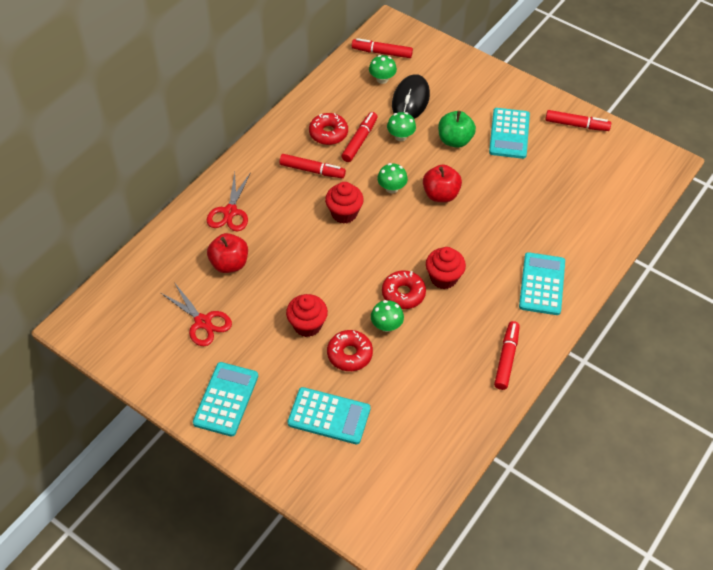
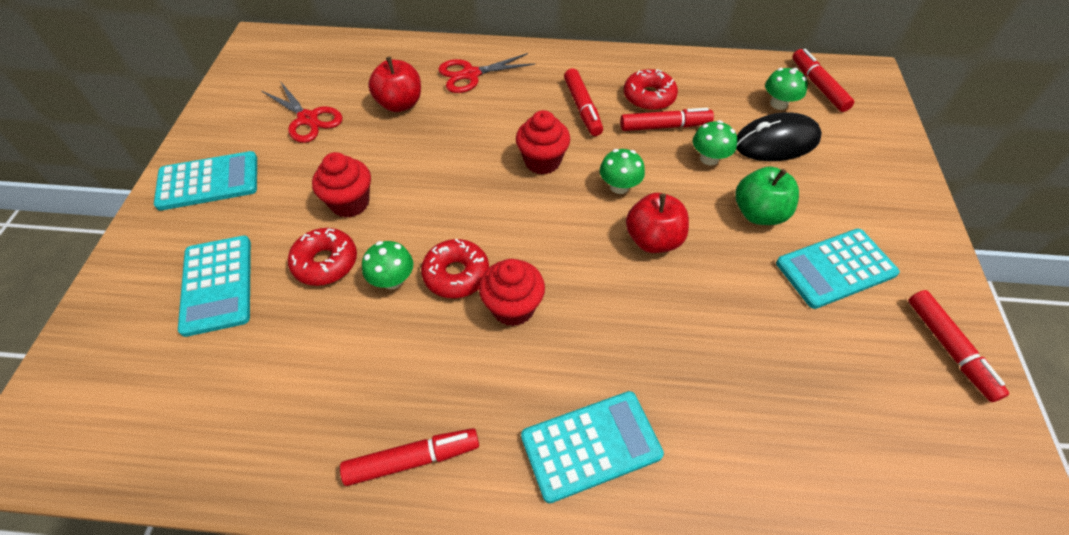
camera: 60 degrees right, 0 degrees up
red scissors [161,282,232,346] -> red scissors turned 60 degrees counterclockwise [262,81,343,143]

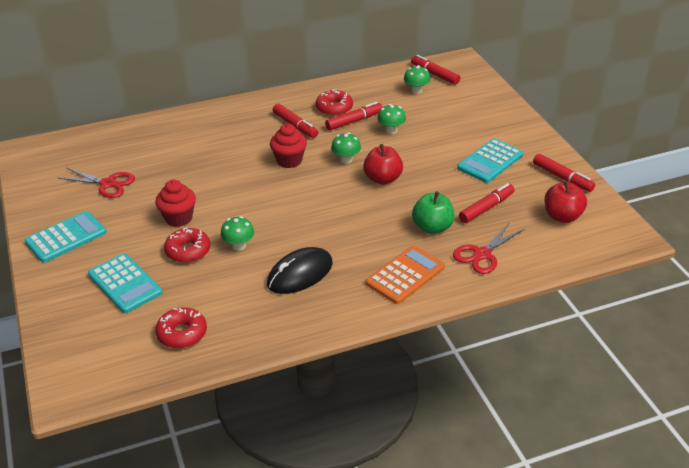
camera: 25 degrees left, 15 degrees down
red marker [340,428,479,486] -> red marker moved to [459,183,515,223]
red apple [368,57,421,112] -> red apple moved to [544,181,587,223]
red donut [421,239,489,298] -> red donut moved to [155,308,207,348]
red scissors [438,53,535,93] -> red scissors moved to [453,223,524,274]
red cupcake [479,259,545,326] -> none
turquoise calculator [521,391,664,503] -> orange calculator [366,246,445,304]
black mouse [736,112,822,161] -> black mouse moved to [267,247,333,294]
green apple [736,166,799,225] -> green apple moved to [412,191,455,234]

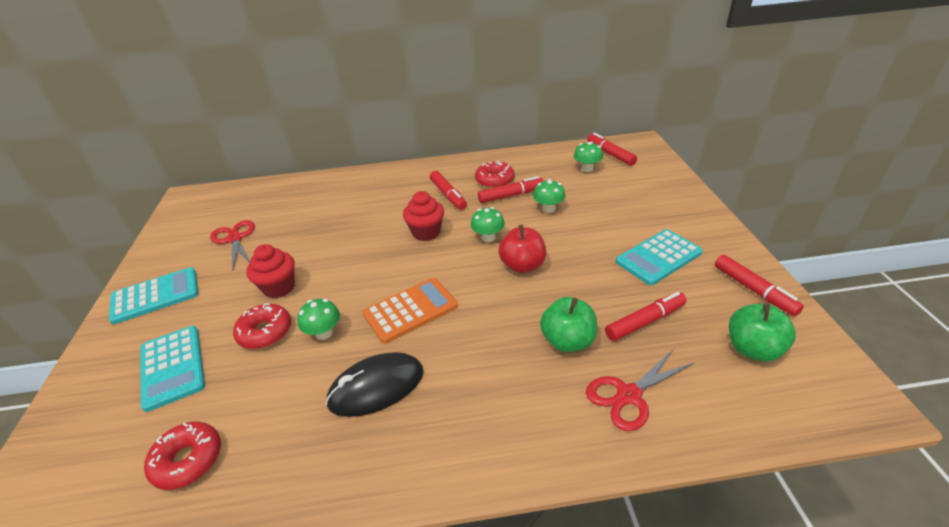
camera: 15 degrees right, 0 degrees up
red scissors [58,168,135,198] -> red scissors turned 150 degrees counterclockwise [210,220,255,271]
orange calculator [366,246,445,304] -> orange calculator moved to [363,278,458,344]
red apple [544,181,587,223] -> green apple [729,303,796,362]

